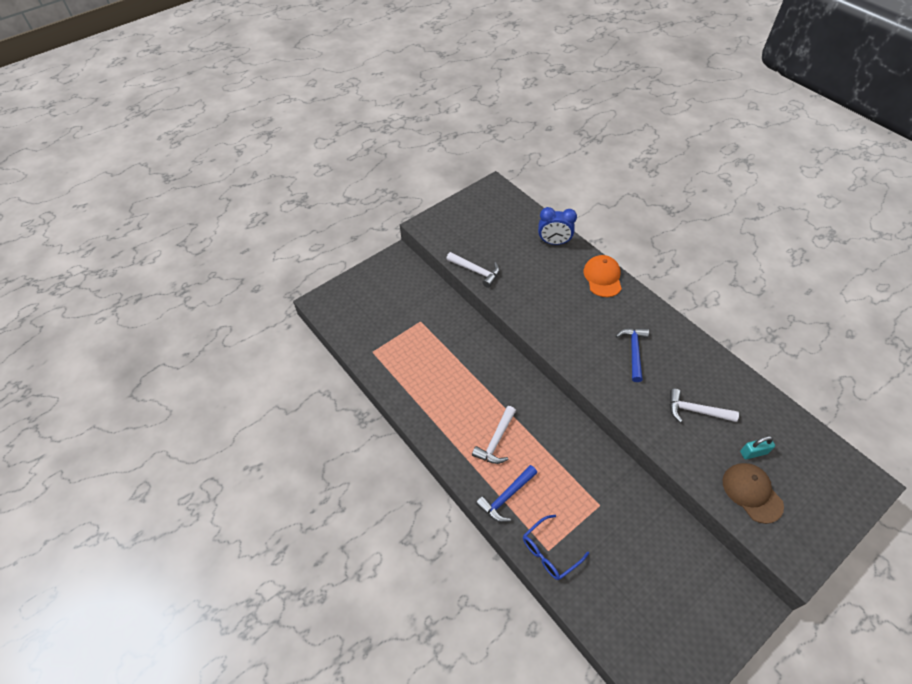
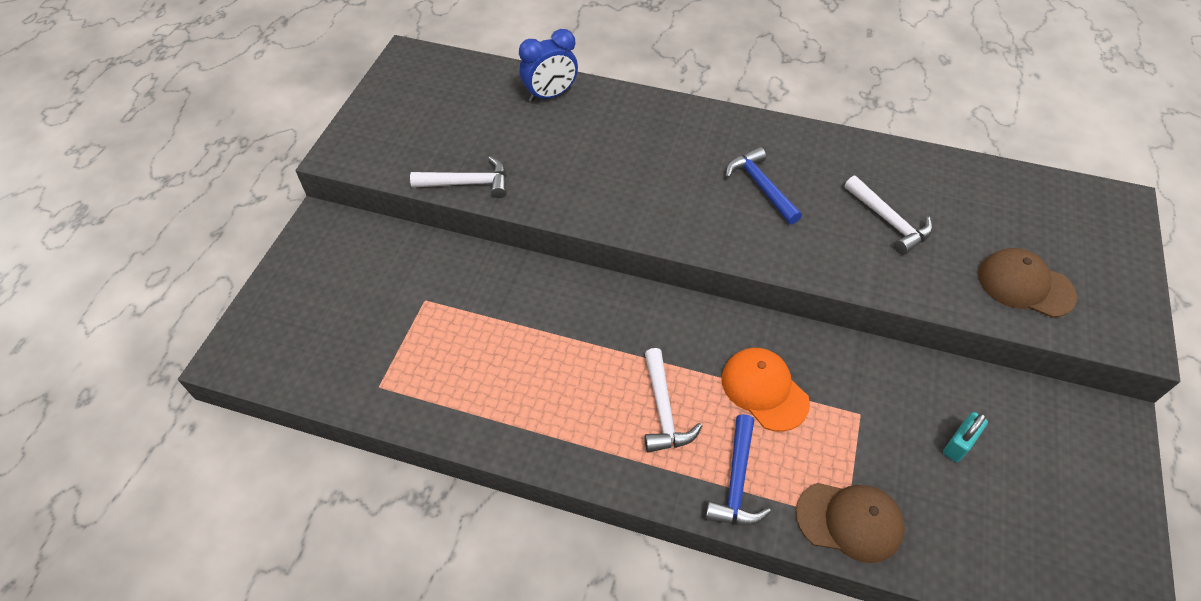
camera: 35 degrees left, 0 degrees up
blue glasses [523,515,589,580] -> brown cap [796,483,905,563]
orange cap [584,255,622,297] -> orange cap moved to [722,348,810,432]
white hammer [669,389,739,423] -> white hammer turned 105 degrees counterclockwise [845,176,933,255]
turquoise padlock [740,436,775,460] -> turquoise padlock moved to [943,412,988,462]

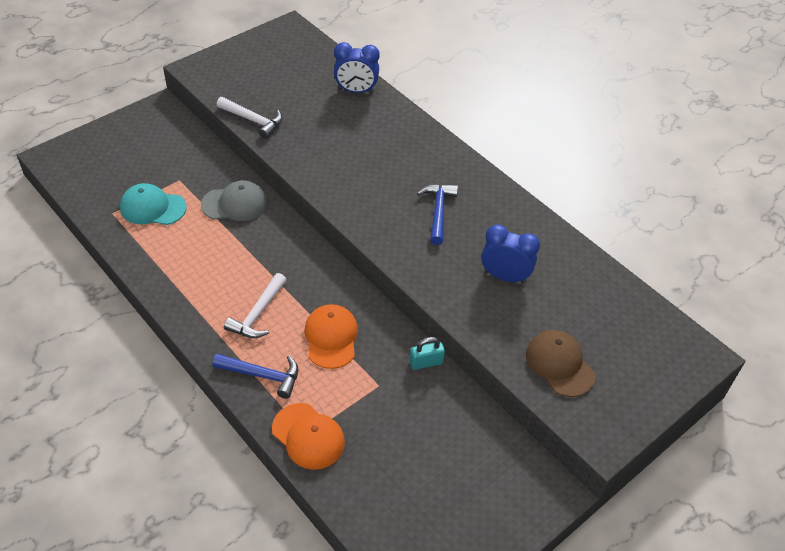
camera: 30 degrees right, 5 degrees down
blue hammer [705,414,771,526] -> blue hammer turned 120 degrees counterclockwise [213,354,298,399]
brown cap [796,483,905,563] -> orange cap [272,403,345,470]
white hammer [845,176,933,255] -> blue clock [481,224,540,284]
turquoise padlock [943,412,988,462] -> turquoise padlock moved to [410,337,445,370]
none -> turquoise cap [120,183,187,225]
none -> grey cap [201,180,267,221]

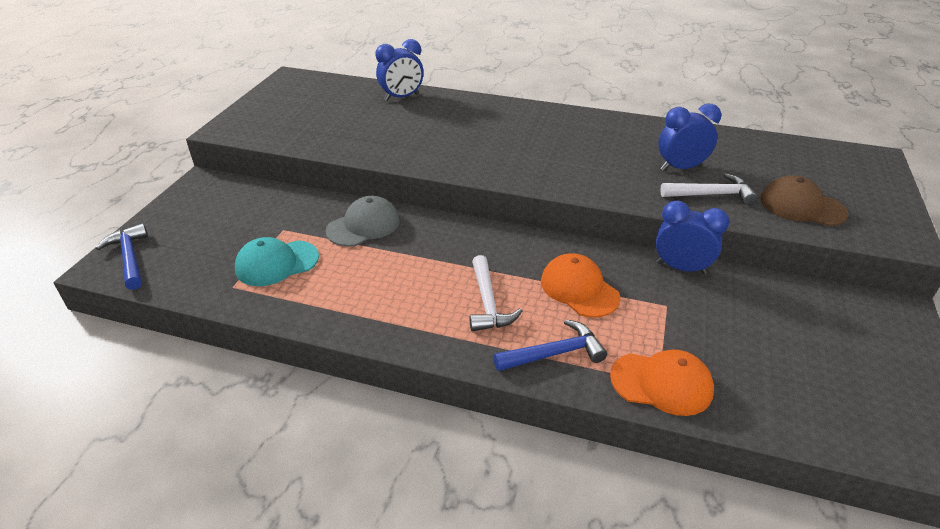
camera: 30 degrees left, 10 degrees down
white hammer [217,97,283,139] -> white hammer moved to [660,173,758,205]
turquoise padlock [410,337,445,370] -> blue clock [656,201,729,274]
blue hammer [417,184,458,245] -> blue hammer moved to [96,223,148,290]

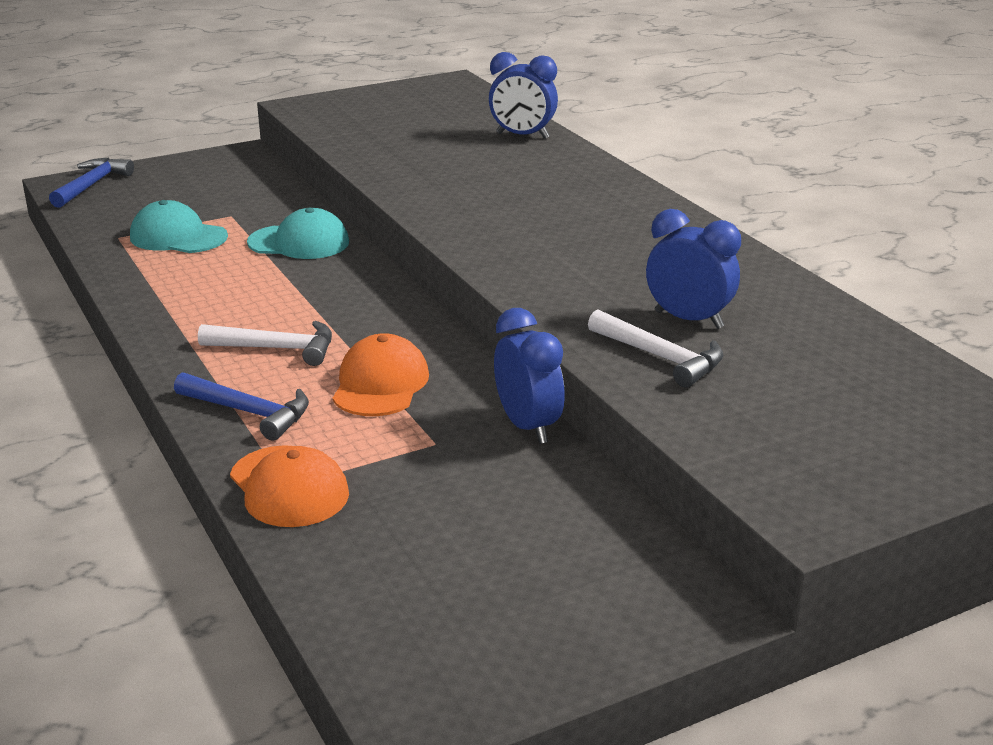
camera: 45 degrees right, 10 degrees down
grey cap [326,196,400,247] -> turquoise cap [247,208,349,259]
white hammer [469,255,522,332] -> white hammer turned 120 degrees counterclockwise [198,321,332,366]
brown cap [761,175,849,226] -> none

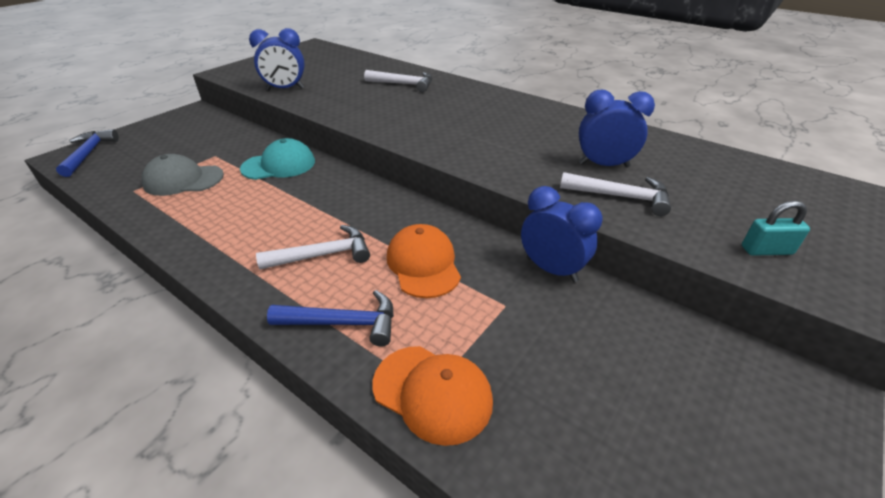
camera: 25 degrees left, 10 degrees up
turquoise cap [130,200,228,253] -> grey cap [142,154,224,196]
blue clock [489,52,558,139] -> blue clock moved to [249,28,305,90]
none -> white hammer [364,70,432,92]
none -> turquoise padlock [742,201,810,256]

